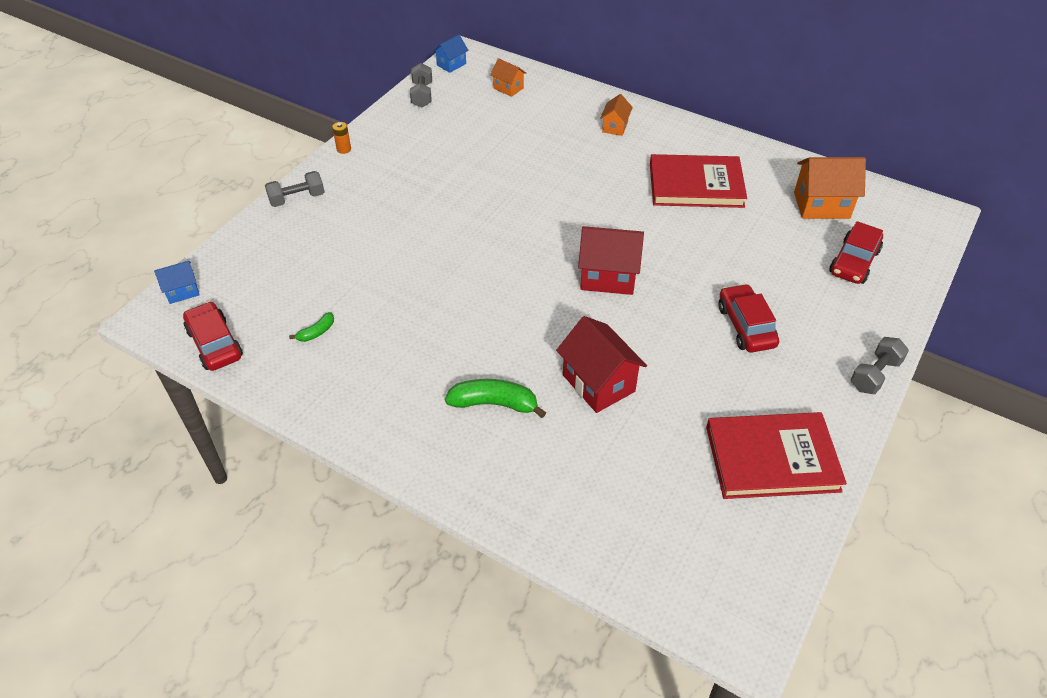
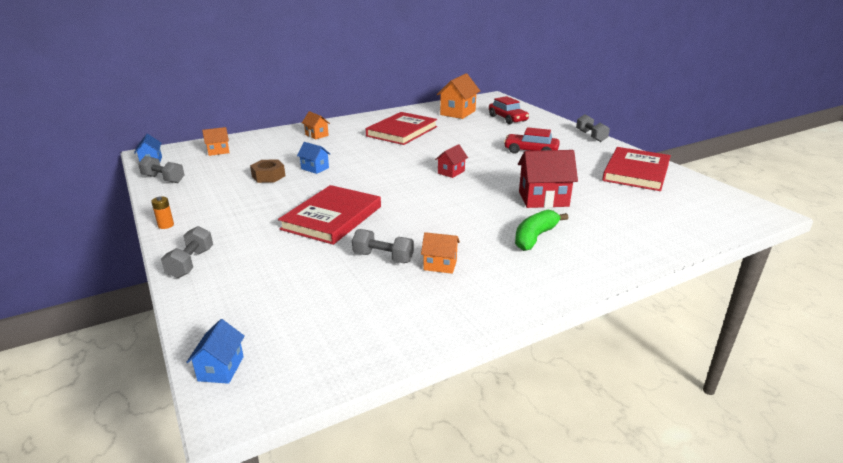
camera: 60 degrees left, 20 degrees down
red car [183,301,243,371] -> none
green banana [289,312,334,342] -> none
red house [578,226,644,295] -> red house [435,144,468,178], size x0.56
none -> brown nut [250,159,285,183]
none -> red book [278,185,381,245]
none -> blue house [297,142,330,174]
none -> grey dumbbell [352,229,414,263]
none -> orange house [421,232,460,274]

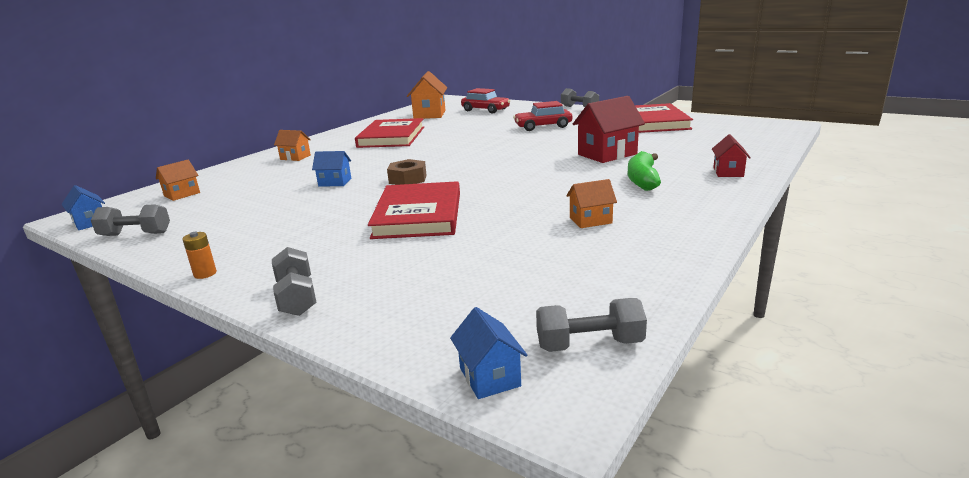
camera: 25 degrees left, 5 degrees down
brown nut [250,159,285,183] -> brown nut moved to [387,159,427,185]
grey dumbbell [352,229,414,263] -> grey dumbbell moved to [536,298,647,352]
red house [435,144,468,178] -> red house moved to [712,134,751,177]

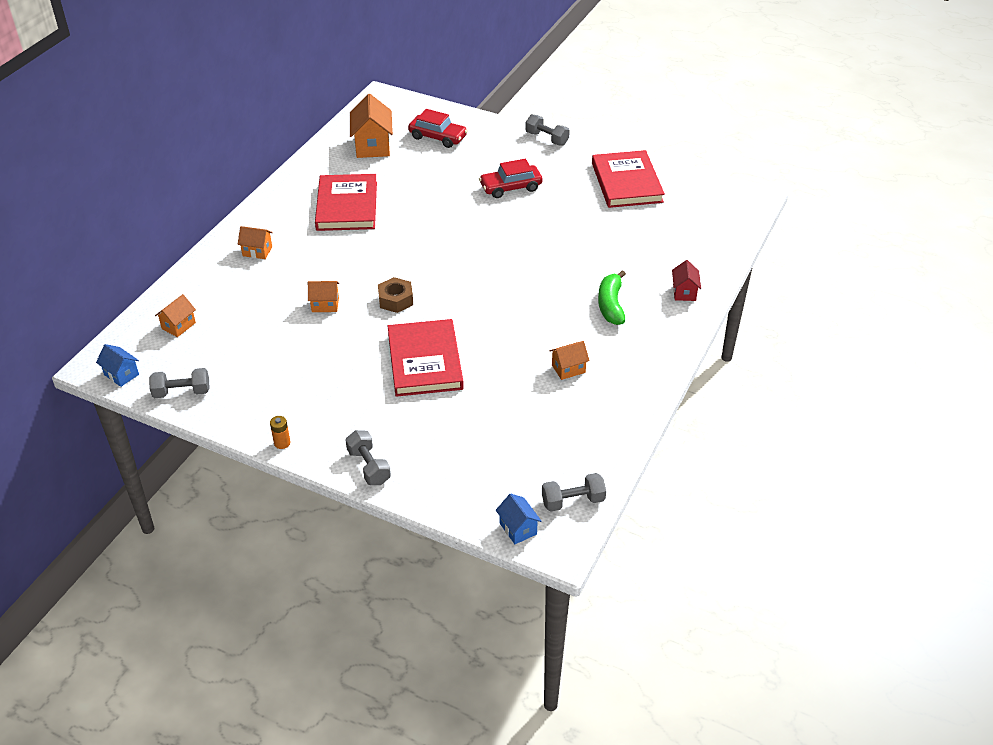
camera: 10 degrees left, 20 degrees up
blue house [312,151,351,186] -> orange house [308,281,339,312]
red house [573,96,645,163] -> none

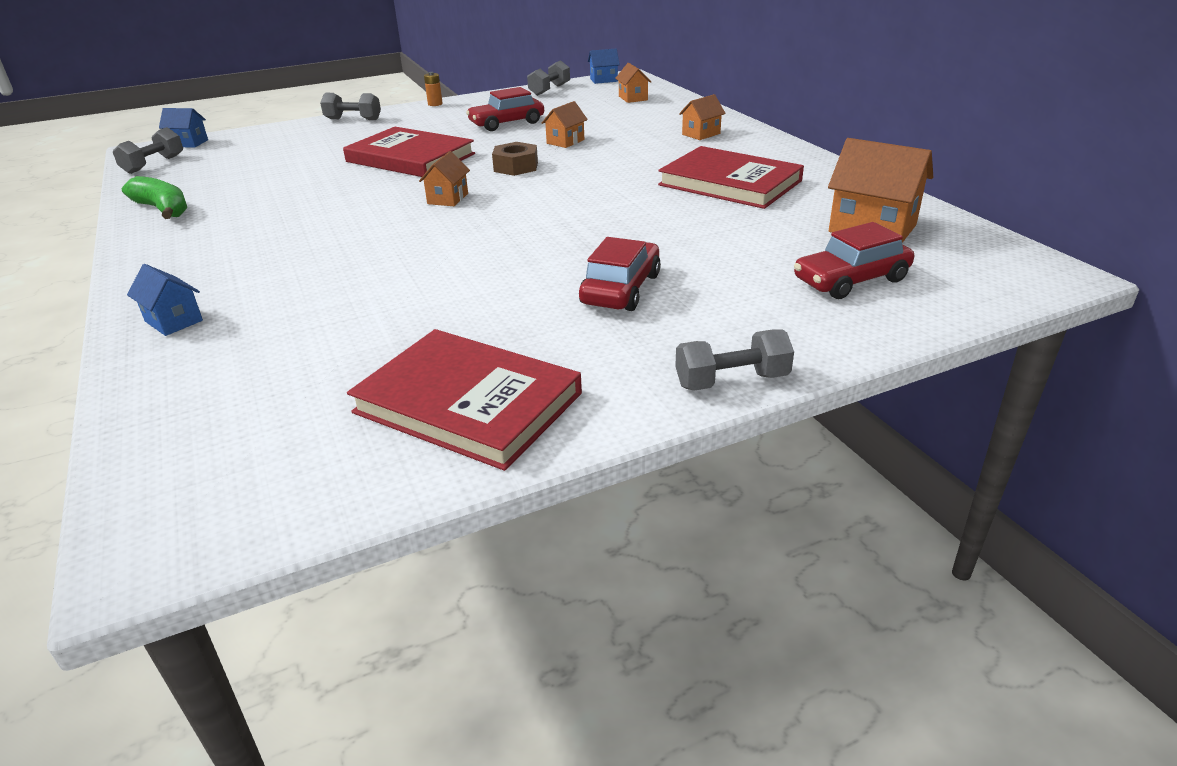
camera: 130 degrees right, 10 degrees down
orange house [550,341,589,380] -> orange house moved to [419,151,470,206]
green banana [598,270,626,325] -> green banana moved to [122,176,187,219]
red house [672,260,701,301] -> blue house [127,264,203,336]
none -> red car [466,87,544,131]

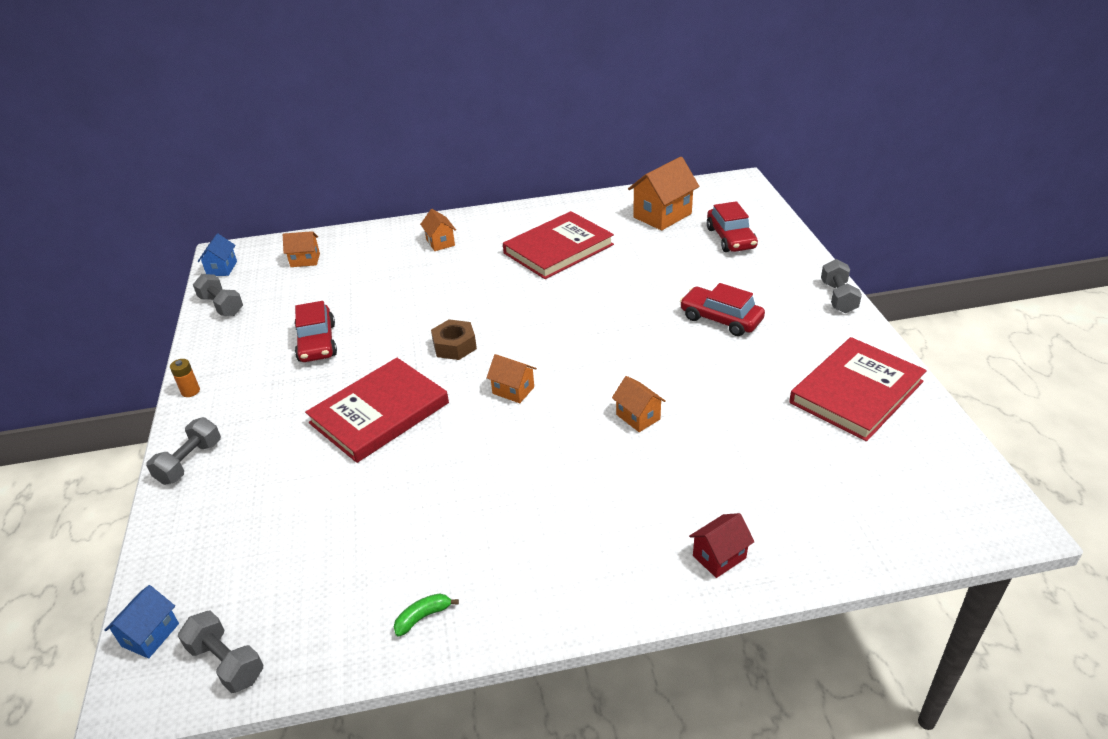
camera: 75 degrees left, 5 degrees up
green banana [122,176,187,219] -> green banana [394,593,459,636], size x0.53
blue house [127,264,203,336] -> red house [689,513,754,578]
orange house [542,101,588,148] -> orange house moved to [612,376,666,432]

